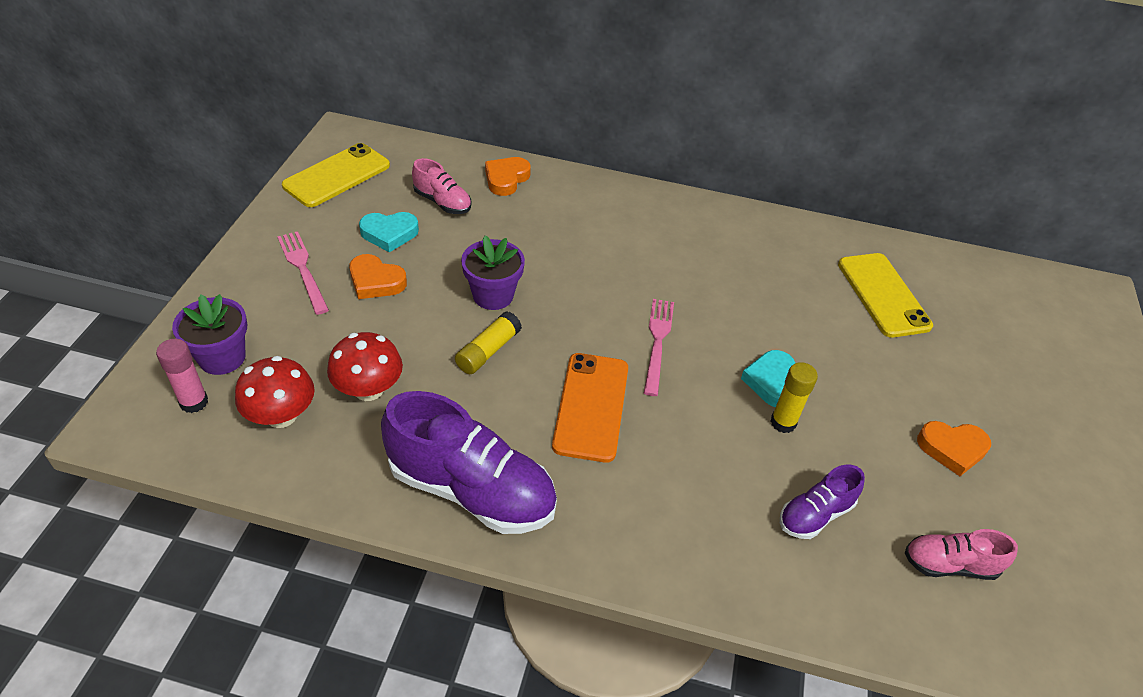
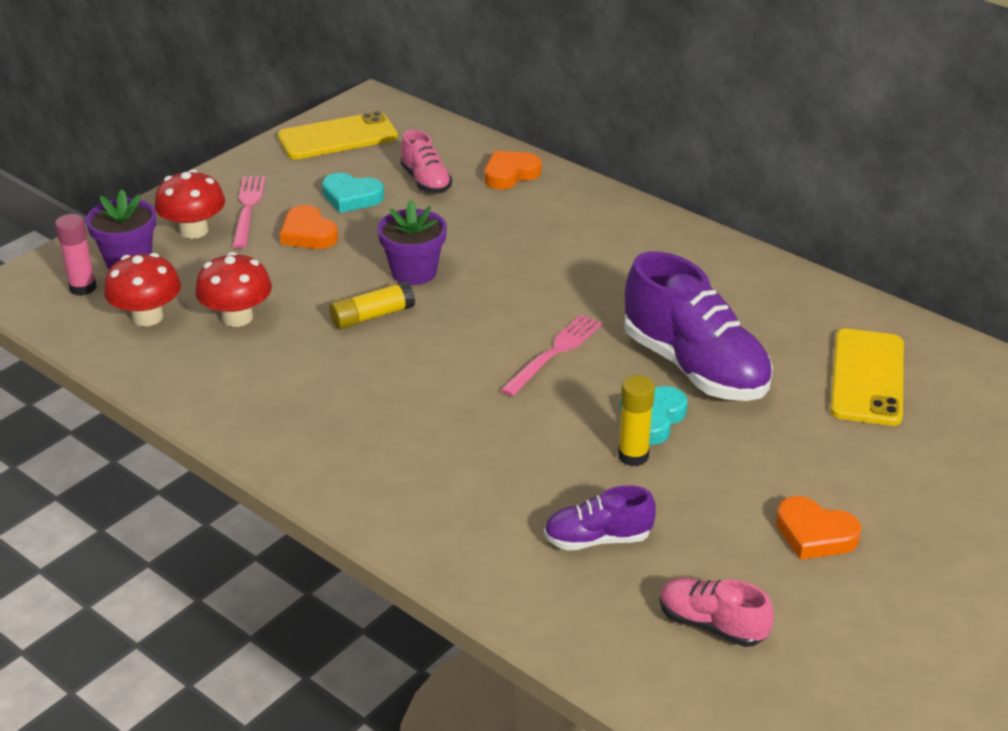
camera: 30 degrees right, 10 degrees down
purple shoe [381,391,557,534] -> purple shoe moved to [624,251,773,401]
orange phone [552,353,628,463] -> none
none -> red mushroom [154,169,225,239]

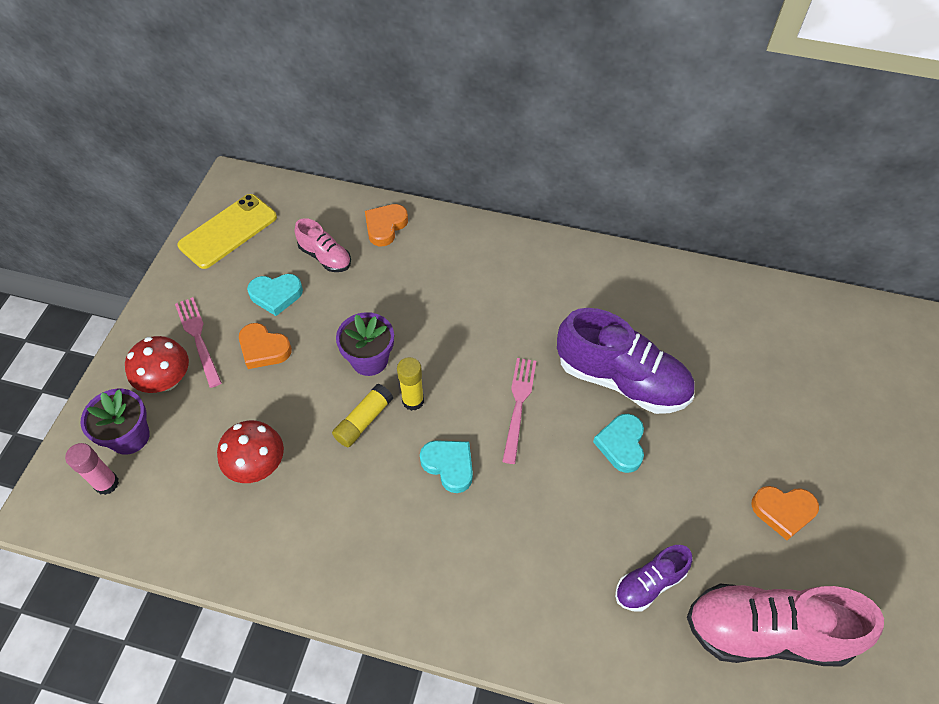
camera: 25 degrees left, 20 degrees up
red mushroom [104,253,181,326] -> none
yellow glue stick [618,375,655,466] -> yellow glue stick moved to [397,357,424,411]
pink shoe [659,578,774,647] -> pink shoe [687,583,884,666], size x1.93
yellow phone [830,329,904,426] -> none
none -> turquoise heart [420,440,473,493]

